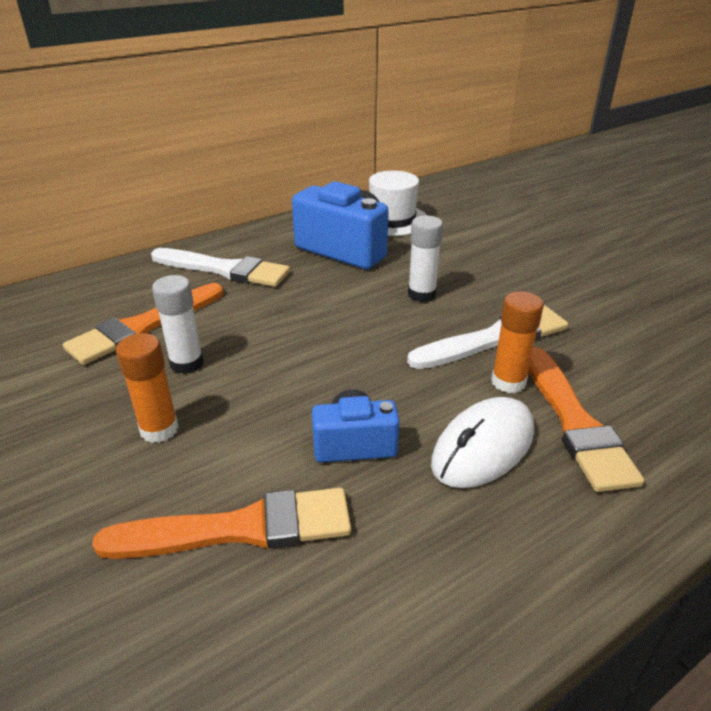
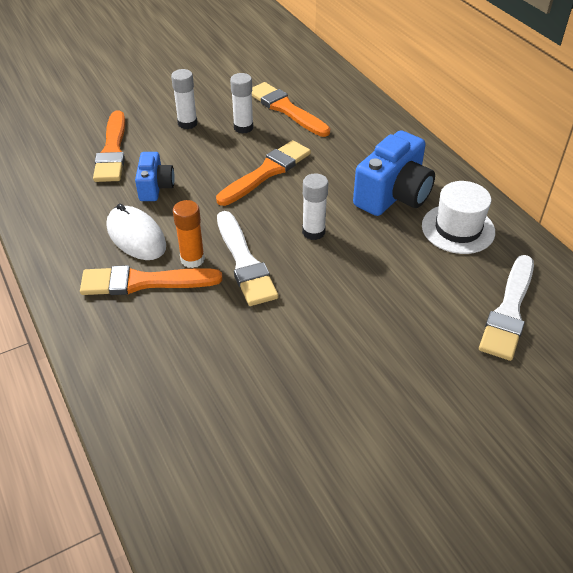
camera: 95 degrees right, 10 degrees up
orange glue stick [116,333,179,443] -> white glue stick [171,69,198,129]
white brush [151,248,290,287] -> white brush moved to [479,255,534,361]
none -> orange brush [216,140,311,206]

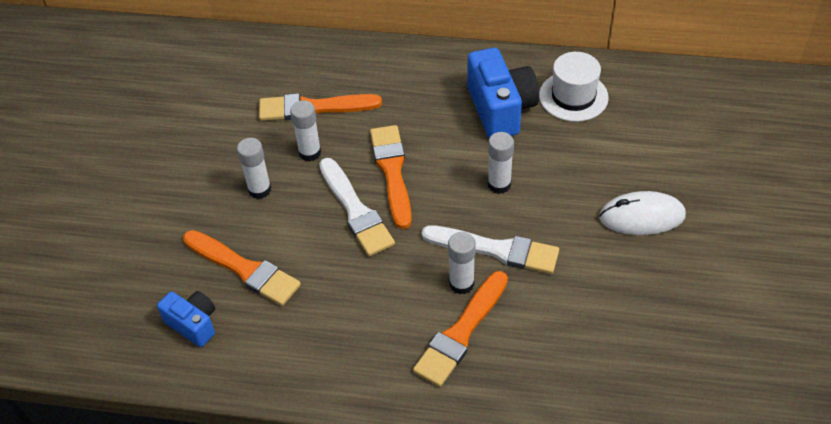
camera: 50 degrees left, 5 degrees up
white mouse [107,203,166,260] -> white mouse moved to [599,191,686,235]
blue camera [135,152,175,201] -> blue camera moved to [157,291,215,347]
orange glue stick [173,200,205,268] -> white glue stick [448,232,476,294]
white brush [479,255,534,361] -> white brush moved to [319,158,395,256]

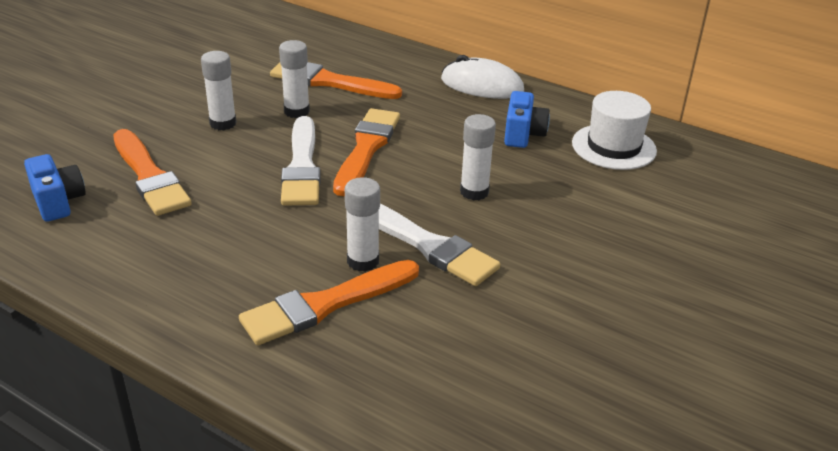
camera: 20 degrees right, 15 degrees down
blue camera [467,48,539,138] -> blue camera [504,91,550,148], size x0.58
white mouse [599,191,686,235] -> white mouse moved to [441,55,524,99]

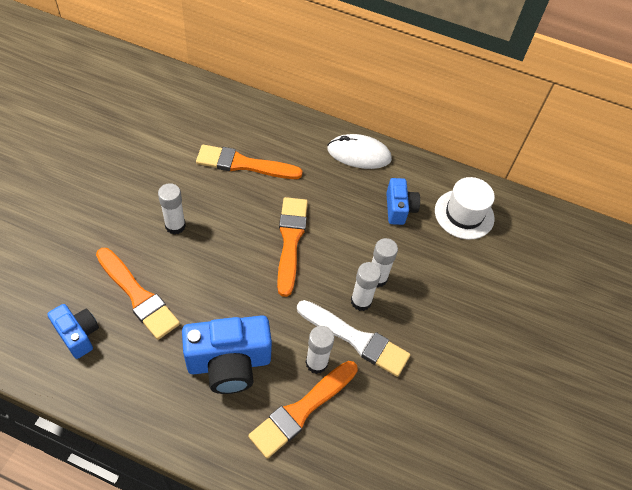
camera: 15 degrees left, 20 degrees up
white glue stick [279,40,310,118] -> white glue stick moved to [351,262,381,311]
white brush [281,116,321,206] -> none
none -> blue camera [182,315,272,394]

